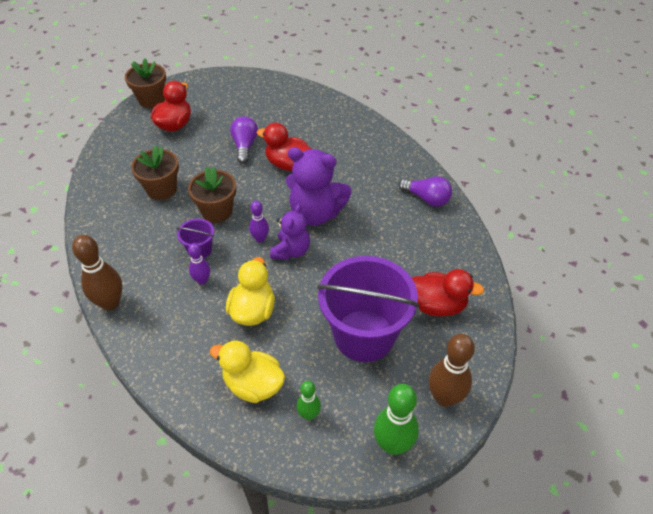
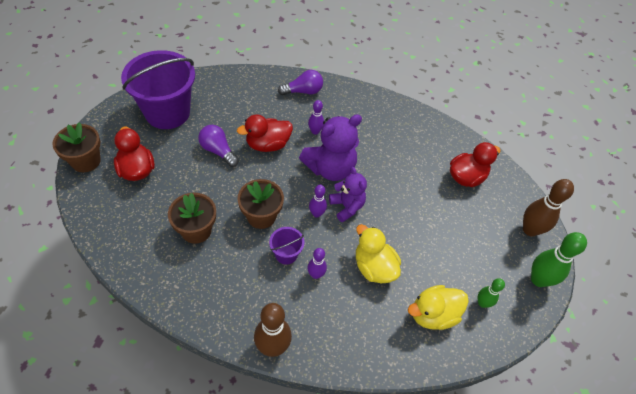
camera: 50 degrees left, 5 degrees up
purple bucket [317,256,420,362] -> purple bucket moved to [121,50,195,129]
purple light bulb [399,176,452,207] -> purple light bulb moved to [278,70,323,95]
none -> purple bowling pin [308,100,324,135]

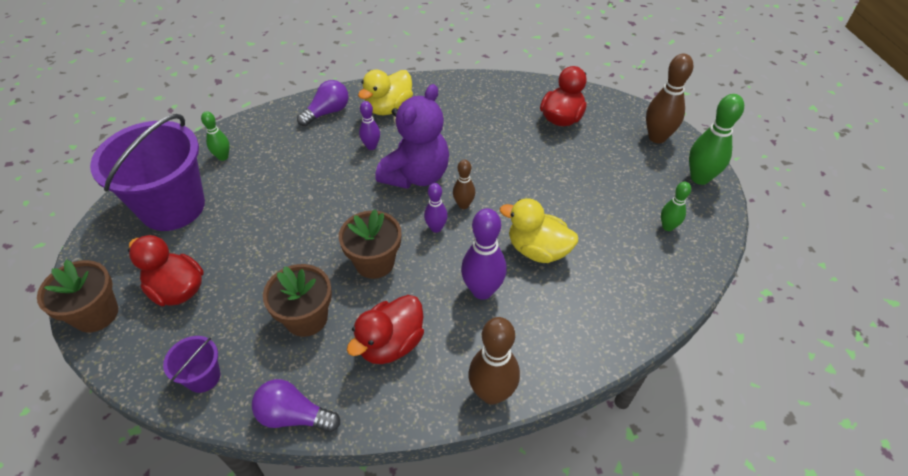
camera: 25 degrees left, 5 degrees down
purple light bulb [198,125,239,167] -> purple light bulb moved to [252,379,340,432]
red duck [237,114,293,152] -> red duck moved to [347,295,424,364]
purple bucket [269,227,305,265] -> purple bucket moved to [163,336,220,393]
purple bowling pin [307,248,327,279] -> purple bowling pin [461,208,507,300], size x1.74
purple teddy bear [329,167,367,222] -> brown bowling pin [453,160,475,209]
yellow duck [408,285,469,330] -> yellow duck moved to [358,70,413,115]
none -> green bowling pin [201,111,230,161]

